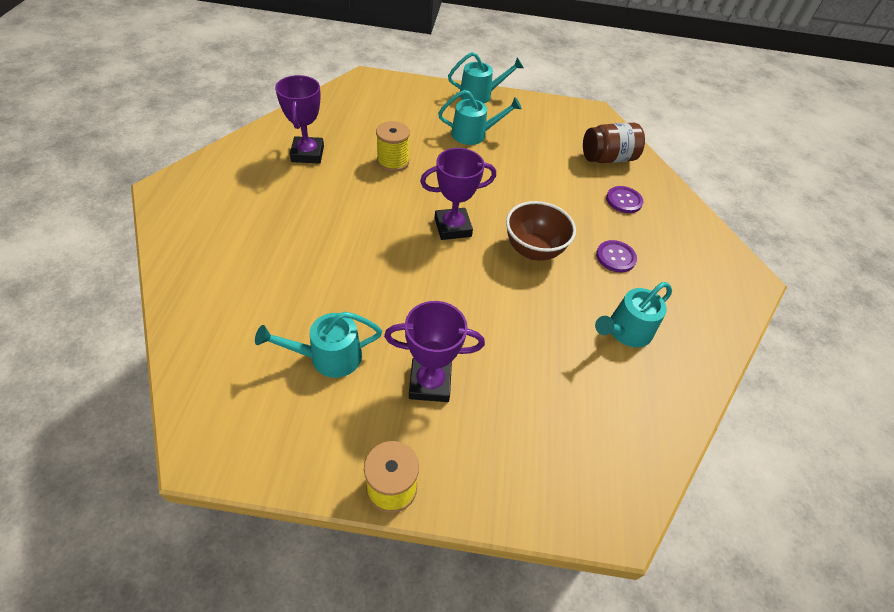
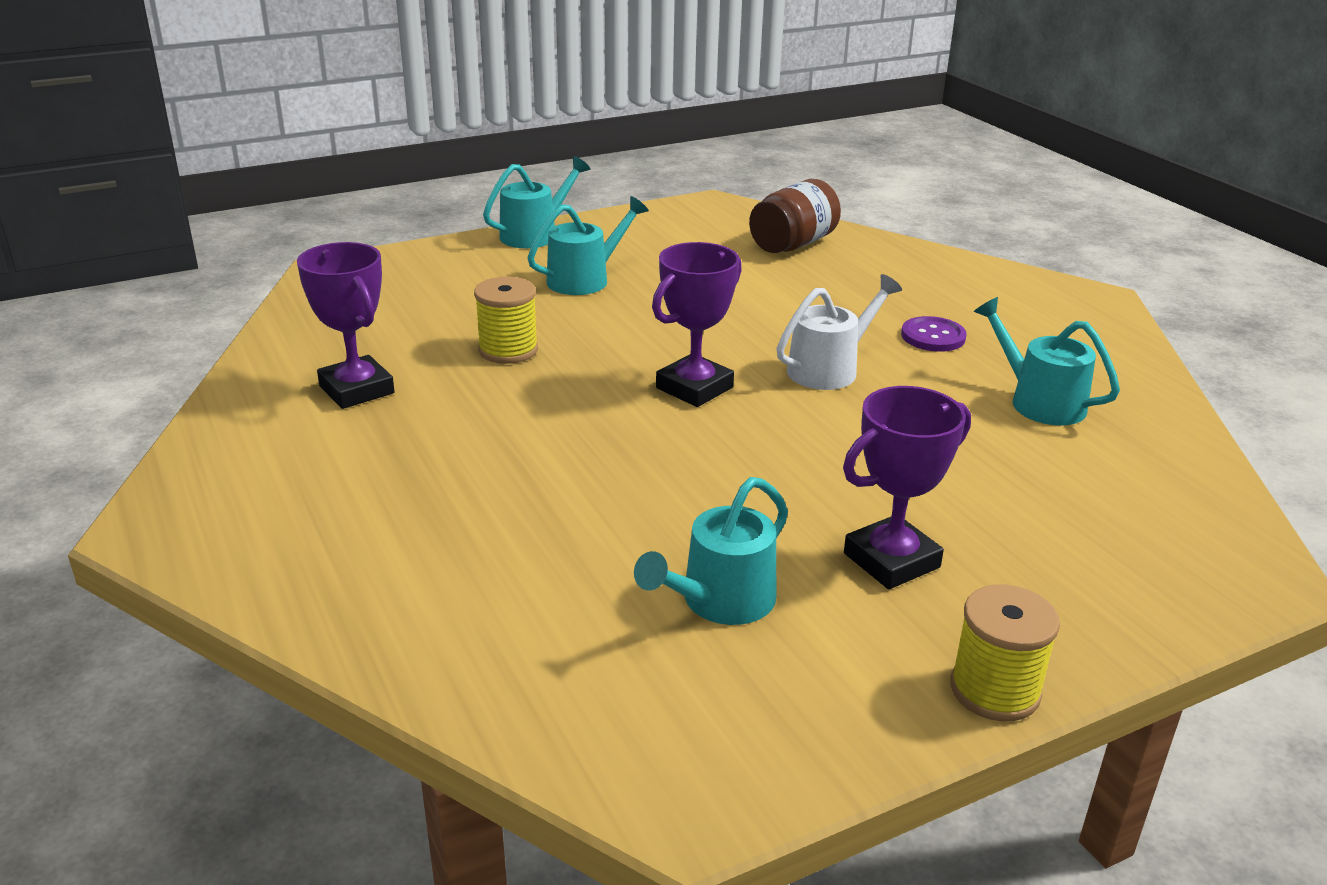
camera: 30 degrees left, 20 degrees down
brown bowl [506,201,576,261] -> white watering can [776,274,902,390]
turquoise watering can [595,282,672,347] -> turquoise watering can turned 120 degrees clockwise [974,297,1120,426]
purple button [606,186,643,213] -> none

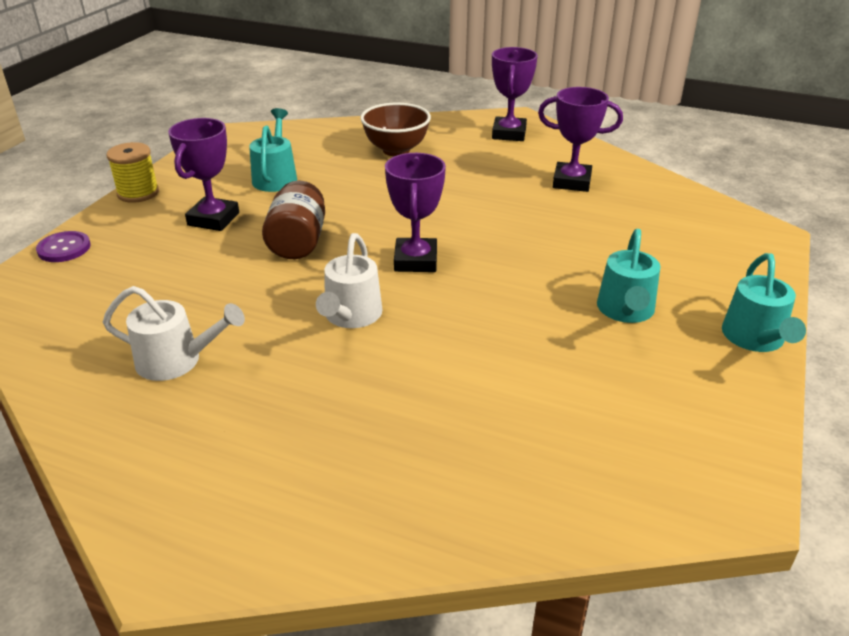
camera: 140 degrees right, 5 degrees up
yellow spool [474,277,538,364] -> none
brown jar [749,179,841,253] -> brown jar moved to [262,181,325,259]
purple button [901,316,967,352] -> purple button moved to [36,231,91,262]
turquoise watering can [974,297,1120,426] -> white watering can [103,286,245,381]
none -> brown bowl [360,103,431,156]
none -> purple trophy [492,47,538,141]

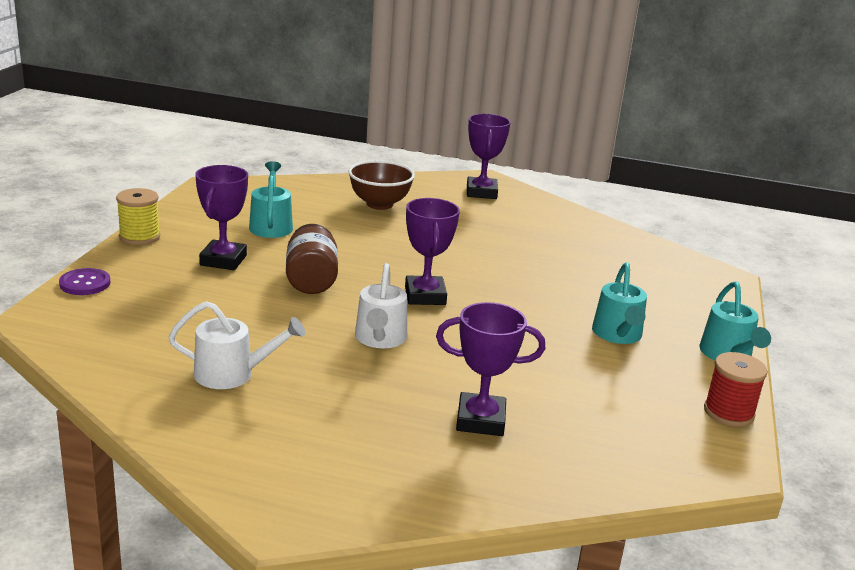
camera: 10 degrees left, 10 degrees down
purple trophy [538,87,623,192] -> purple trophy moved to [436,302,545,436]
none -> red spool [704,352,768,427]

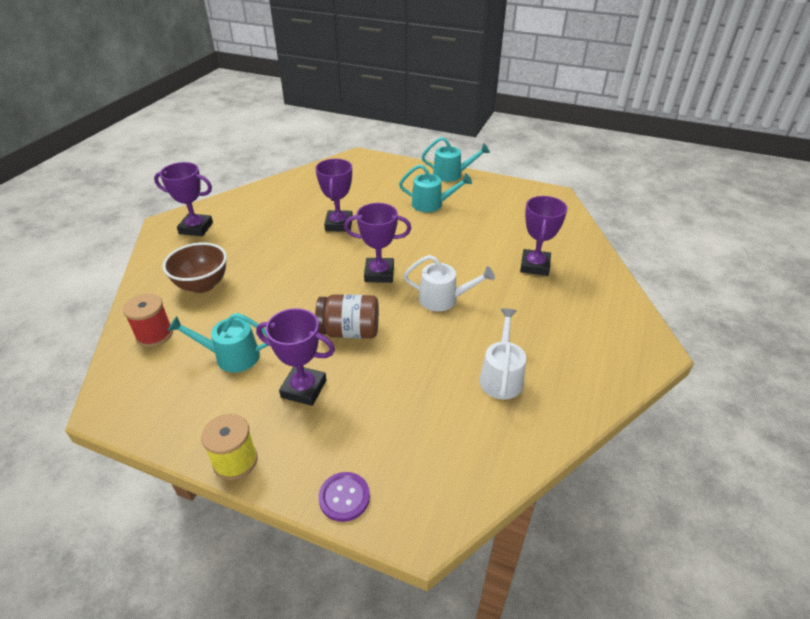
camera: 80 degrees left, 15 degrees up
red spool [704,352,768,427] -> red spool moved to [123,293,173,347]
none -> purple trophy [315,159,353,232]

